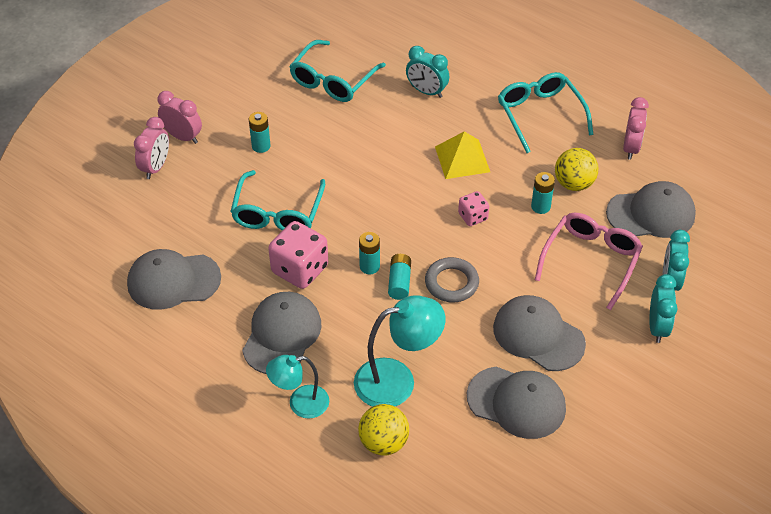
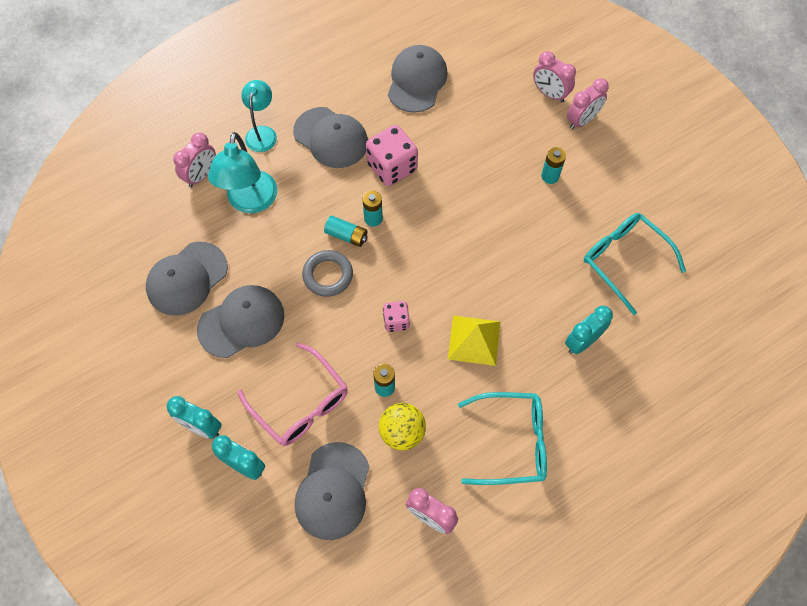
camera: 110 degrees right, 15 degrees up
turquoise glasses [230,170,325,231] -> none
yellow ball [358,404,409,456] -> pink clock [173,133,216,187]

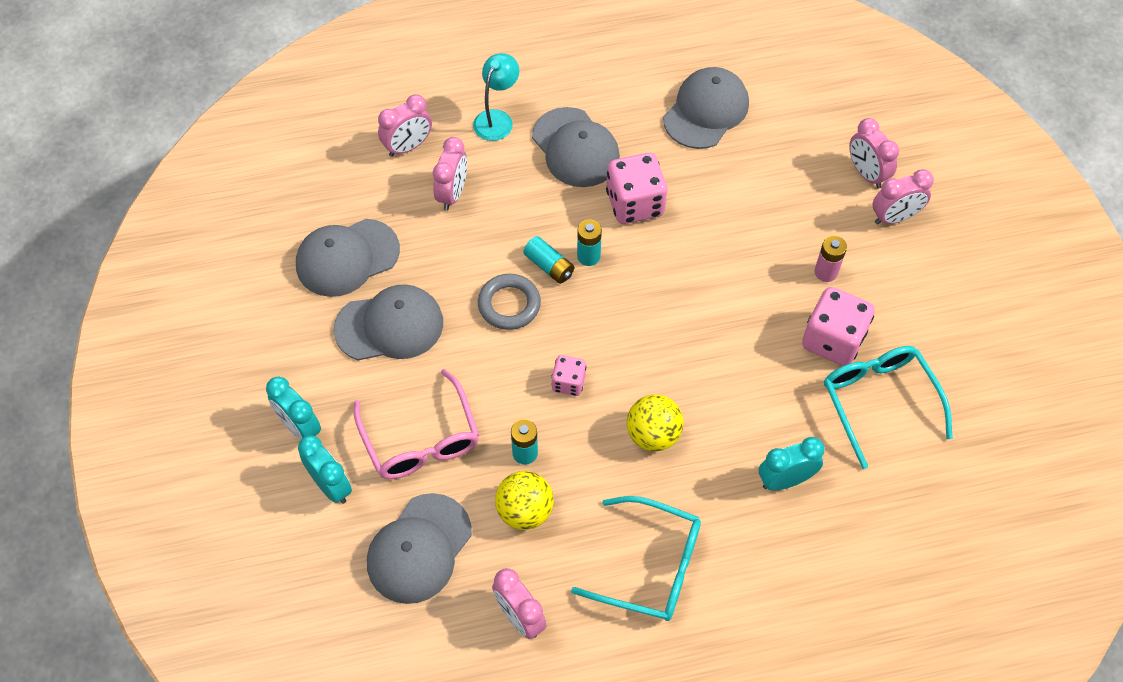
camera: 20 degrees right, 5 degrees down
turquoise lamp [208,132,277,213] -> pink clock [433,137,467,210]
yellow pyramid [448,315,500,366] -> yellow ball [627,395,684,451]
turquoise battery [541,147,566,184] -> pink battery [814,236,847,282]
none -> pink dice [802,287,875,366]

